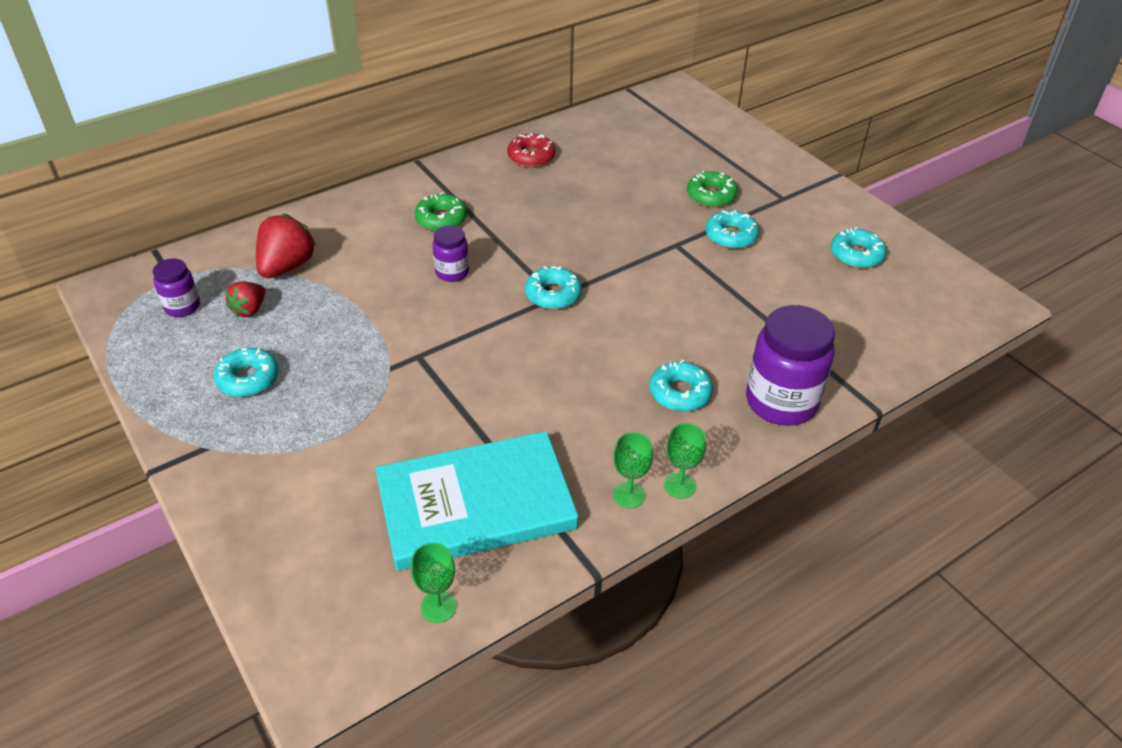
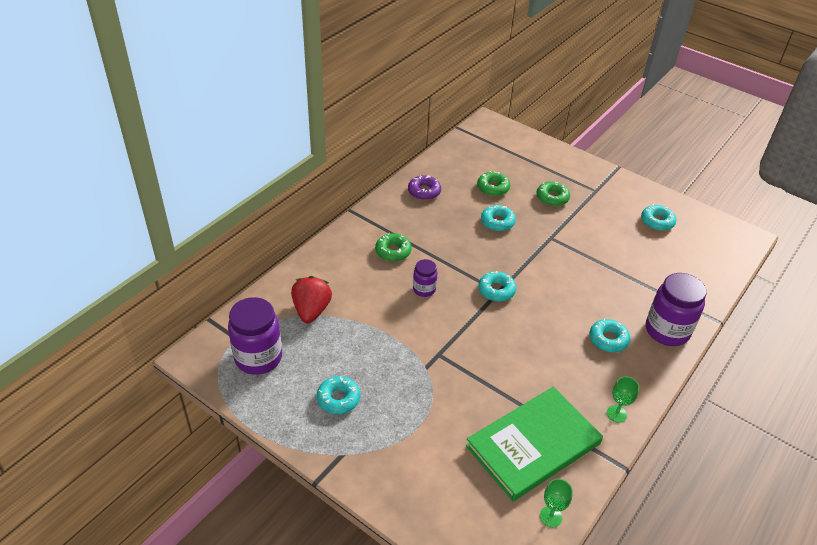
camera: 20 degrees left, 0 degrees up
purple jar [153,258,200,317] -> purple jar [228,297,282,375], size x1.87
red strawberry [225,281,265,318] -> none
turquoise book [375,431,578,571] -> green book [466,387,603,501]
red donut [507,133,555,167] -> purple donut [408,175,441,200]
green goblet [664,423,706,499] -> none
turquoise donut [706,210,759,249] -> turquoise donut moved to [481,205,516,231]
none -> green donut [477,171,510,196]

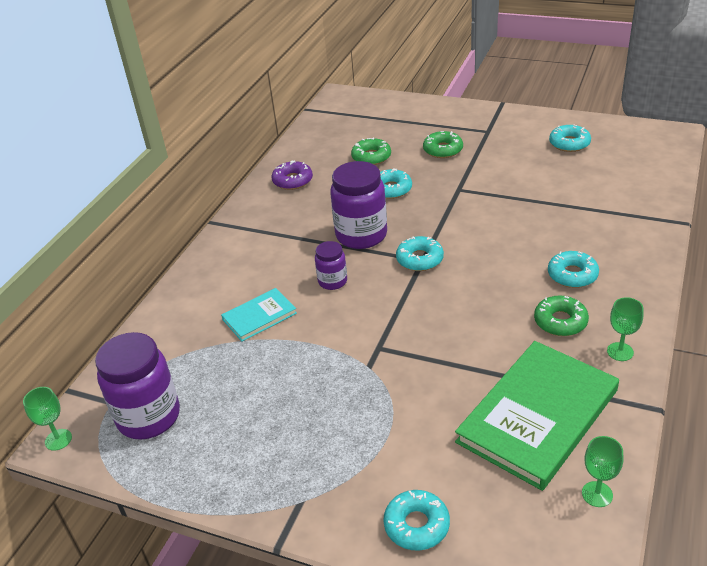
camera: 10 degrees left, 5 degrees down
red strawberry [291,276,332,323] -> none
turquoise donut [317,376,360,414] -> turquoise donut moved to [383,490,450,551]
green donut [375,233,412,261] -> green donut moved to [534,295,589,336]
purple jar [646,273,707,346] -> purple jar moved to [330,161,387,249]
none -> green goblet [23,387,72,451]
none -> turquoise book [221,288,297,342]

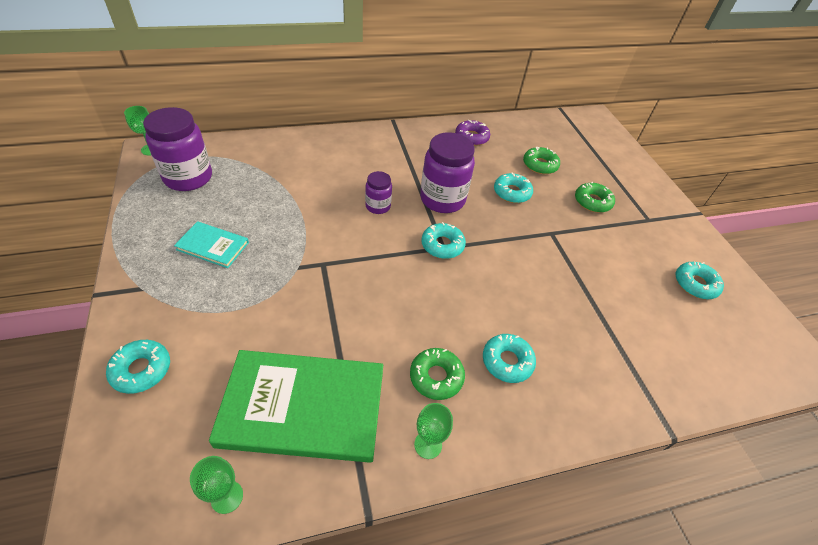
camera: 45 degrees right, 10 degrees up
turquoise book [221,288,297,342] -> turquoise book moved to [174,221,249,268]

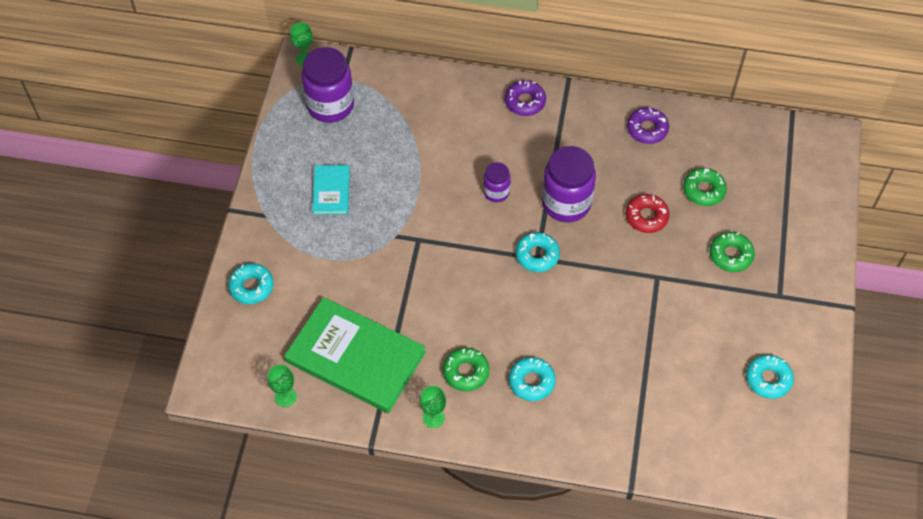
camera: 30 degrees right, 10 degrees up
turquoise book [174,221,249,268] -> turquoise book turned 45 degrees clockwise [312,165,350,215]
turquoise donut [494,173,533,203] -> red donut [626,194,670,233]
none -> purple donut [505,80,546,116]

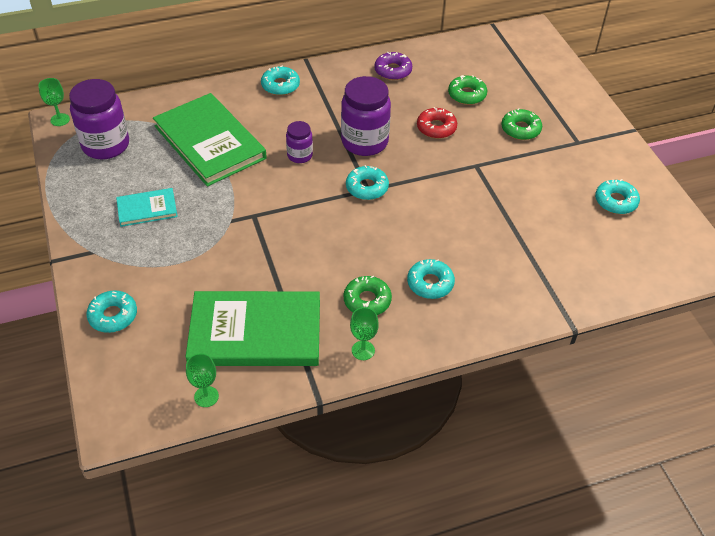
camera: 30 degrees left, 10 degrees down
turquoise book [312,165,350,215] -> turquoise book turned 75 degrees counterclockwise [116,188,178,227]
purple donut [505,80,546,116] -> turquoise donut [261,65,300,95]
none -> green book [153,93,267,187]

